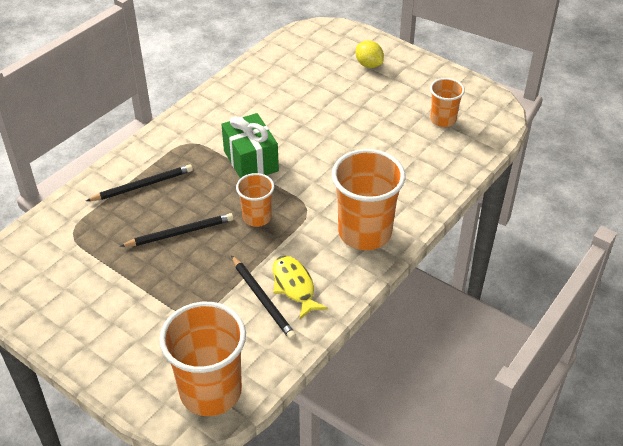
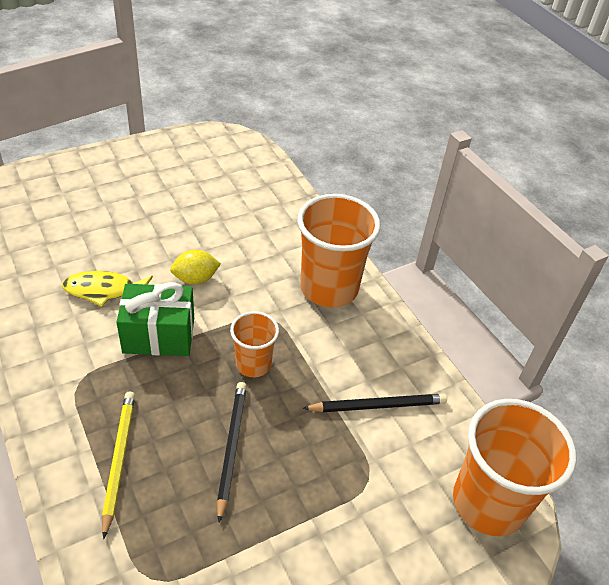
camera: 70 degrees left, 0 degrees up
black pencil [86,164,193,201] -> yellow pencil [102,391,135,539]
yellow fish [273,256,328,320] -> yellow fish moved to [62,271,153,307]
yellow lemon [355,41,384,68] -> yellow lemon moved to [170,250,221,285]
orange cup [430,78,465,127] -> none

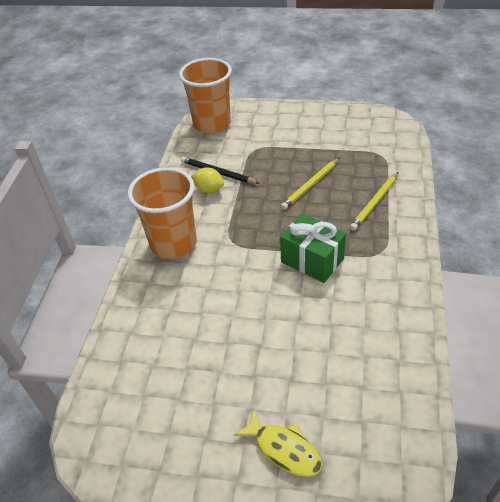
camera: 135 degrees left, 0 degrees up
yellow fish [62,271,153,307] -> yellow fish moved to [234,410,322,477]
yellow lemon [170,250,221,285] -> yellow lemon moved to [191,167,224,193]
black pencil [217,382,247,523] -> yellow pencil [281,158,340,210]
orange cup [230,311,279,377] -> none

